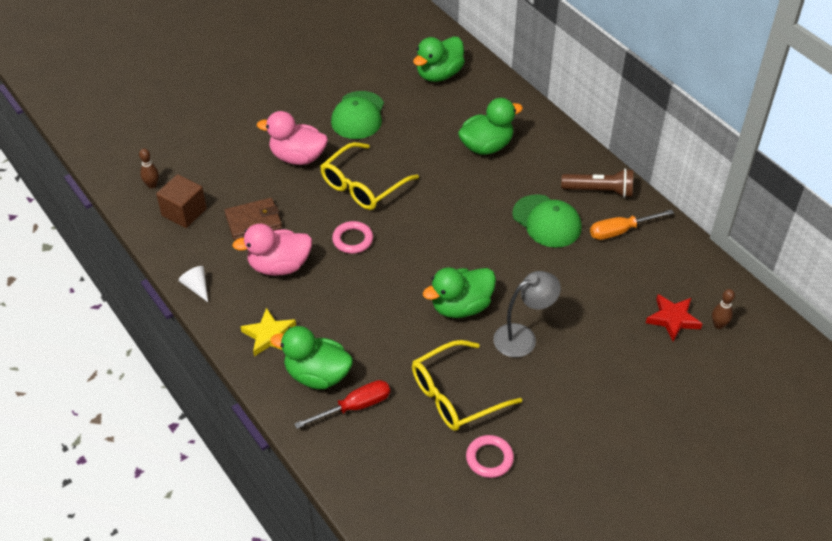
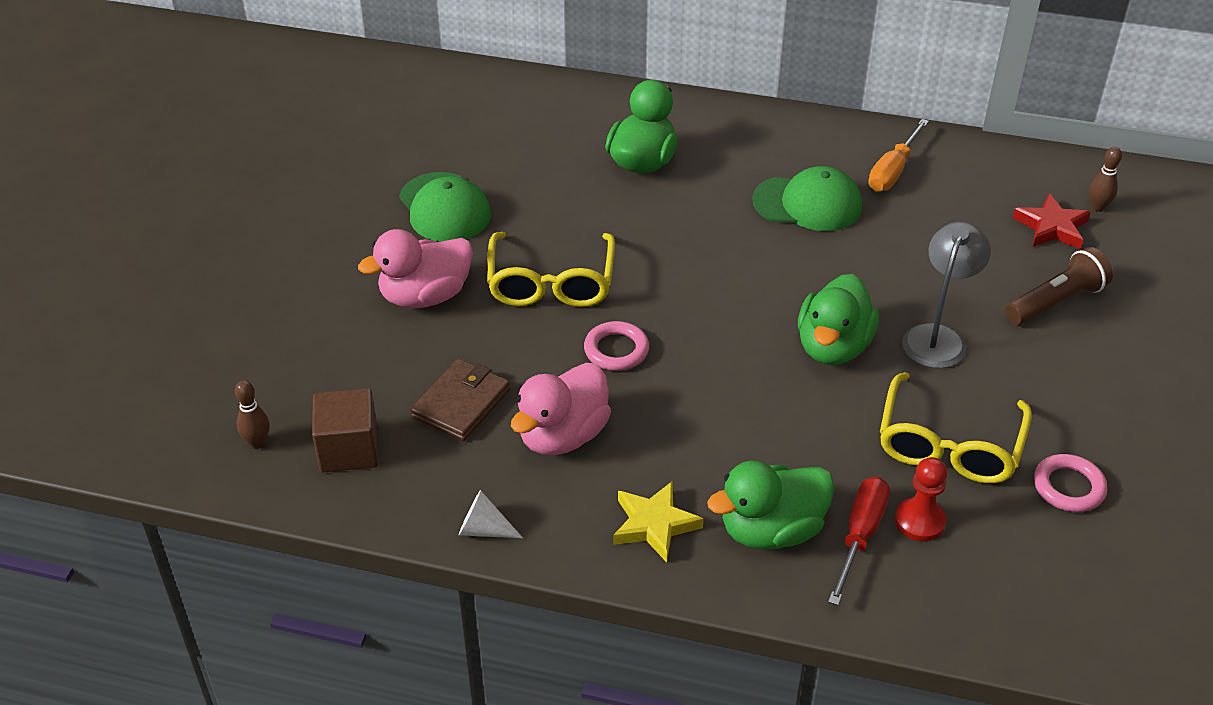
camera: 40 degrees left, 5 degrees down
green duck [413,36,465,82] -> none
brown flashlight [561,169,633,198] -> brown flashlight moved to [1005,247,1113,325]
none -> red pawn [895,457,947,541]

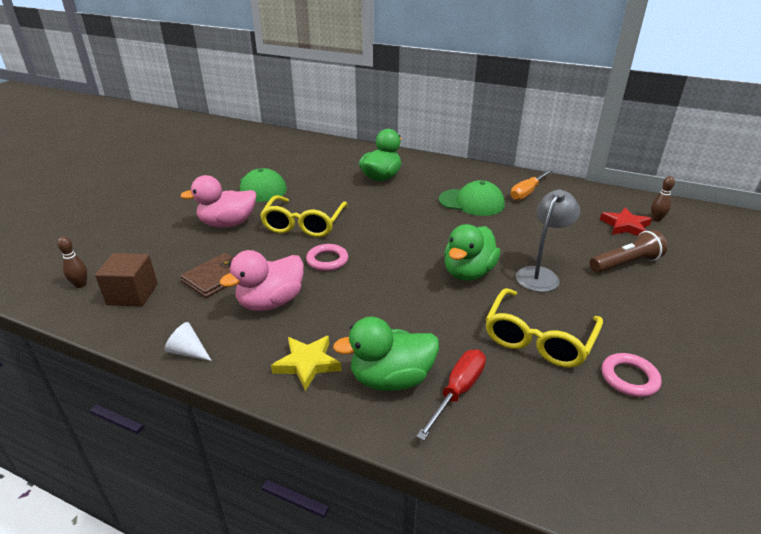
camera: 10 degrees right, 10 degrees down
red pawn [895,457,947,541] -> none

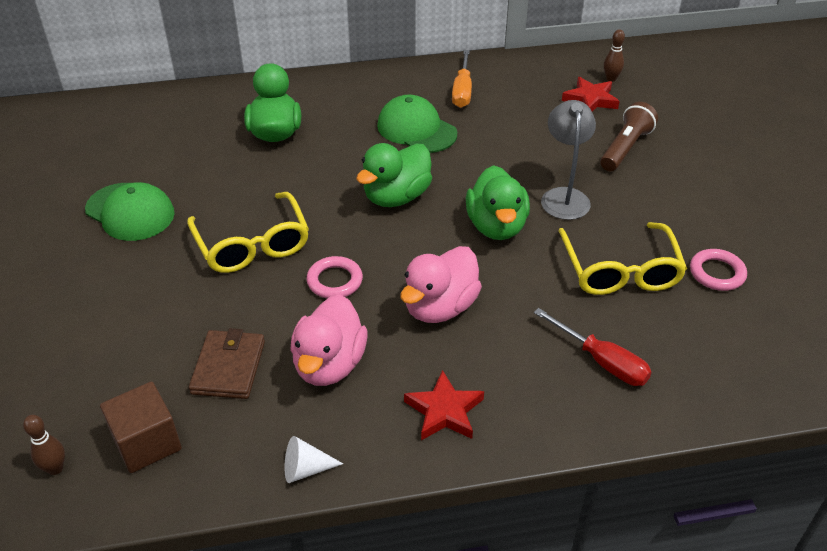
camera: 35 degrees left, 10 degrees up
pink duck [180,175,257,228] -> pink duck moved to [400,246,482,323]
yellow star [271,336,341,391] -> red star [404,370,484,440]
green duck [333,317,439,391] -> green duck moved to [356,143,432,207]
red screwdriver [416,350,486,441] -> red screwdriver turned 135 degrees clockwise [534,308,651,386]
green cap [439,180,505,216] -> green cap turned 120 degrees counterclockwise [377,95,457,153]

